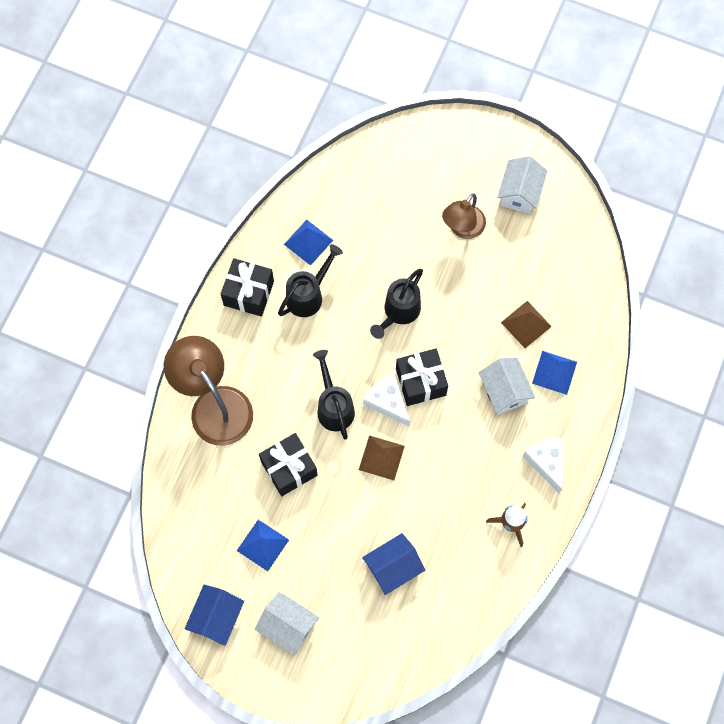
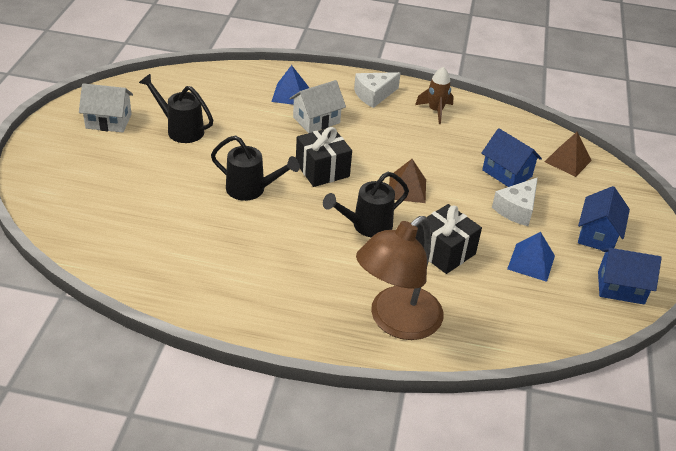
camera: 105 degrees left, 30 degrees down
black gift [221,258,274,317] -> none
white house [255,592,319,656] -> blue house [578,186,630,250]
black watering can [278,244,343,317] -> black watering can moved to [139,74,213,143]
blue pyramid [284,220,333,266] -> none
white cheese [363,374,410,426] -> white cheese moved to [492,177,538,226]
brown lamp [442,193,486,239] -> none
brown pyramid [501,301,552,348] -> brown pyramid moved to [545,132,592,177]

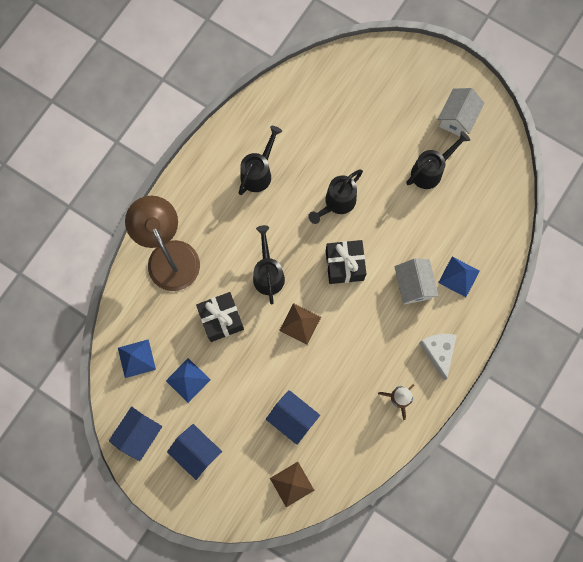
camera: 115 degrees right, 35 degrees up
blue house [481,128,542,187] -> blue house turned 60 degrees clockwise [266,390,320,445]
white cheese [492,177,538,226] -> none
none -> blue pyramid [118,339,156,378]
none -> black watering can [239,126,282,195]

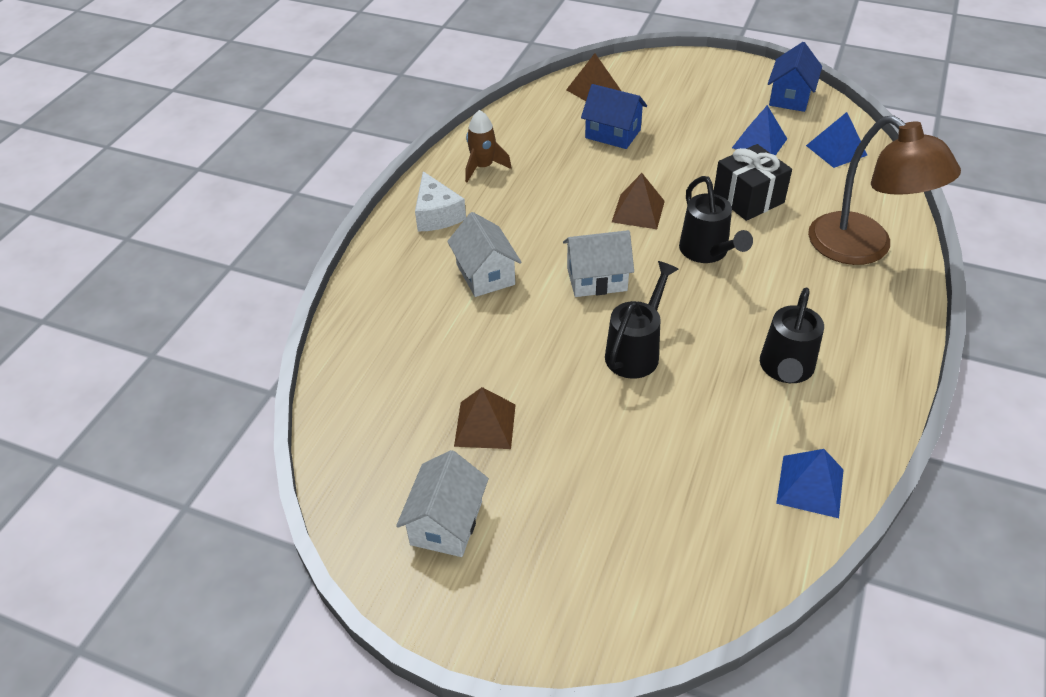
camera: 170 degrees right, 30 degrees down
blue house [167,424,222,480] -> none
black gift [326,240,366,284] -> white house [563,230,634,297]
black watering can [406,131,470,189] -> brown pyramid [454,387,516,449]
blue pyramid [438,257,480,297] -> blue pyramid moved to [776,449,844,518]

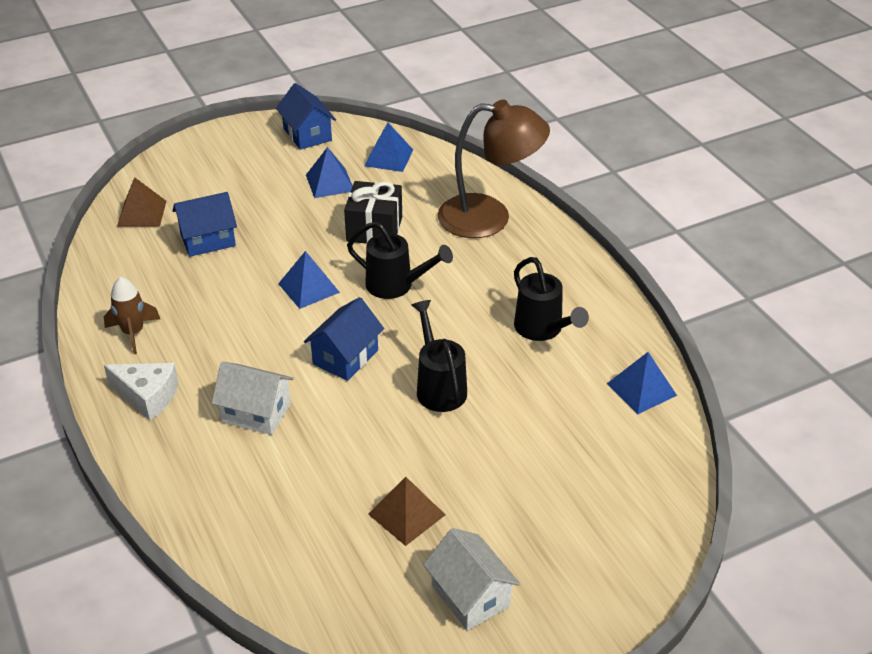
camera: 50 degrees left, 5 degrees down
white house [563,230,634,297] -> blue house [304,297,384,381]
brown pyramid [612,173,665,229] -> blue pyramid [278,251,340,309]

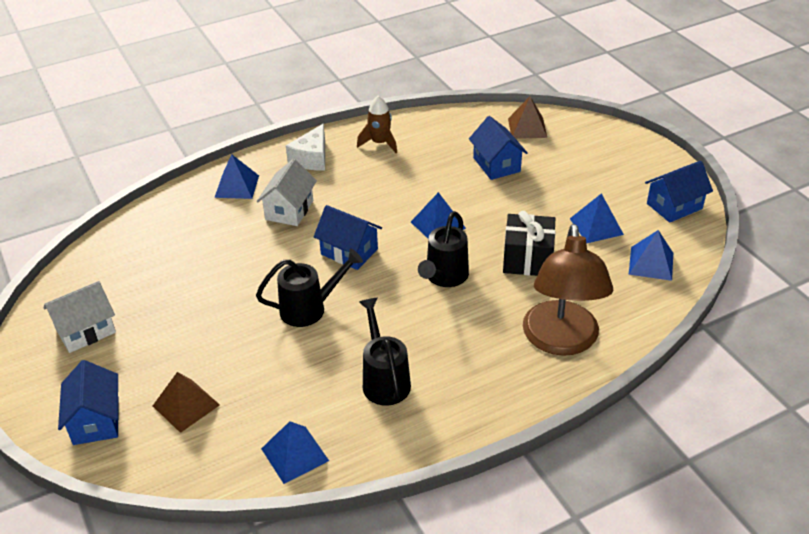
camera: 90 degrees right, 0 degrees up
brown pyramid [368,477,445,546] -> brown pyramid moved to [153,372,220,433]
black watering can [514,257,589,341] -> black watering can turned 105 degrees clockwise [359,298,411,406]
none -> blue house [58,360,119,445]
none -> blue pyramid [214,154,259,199]

